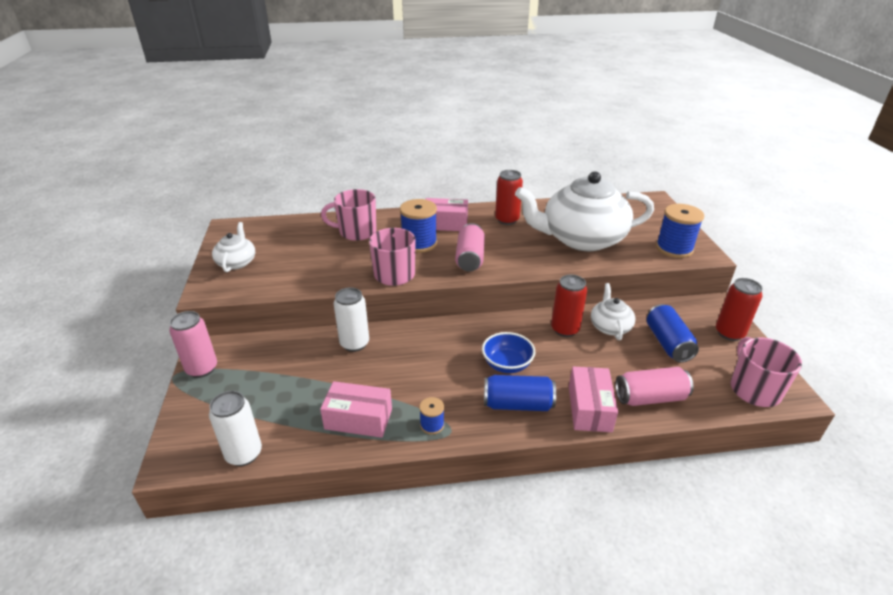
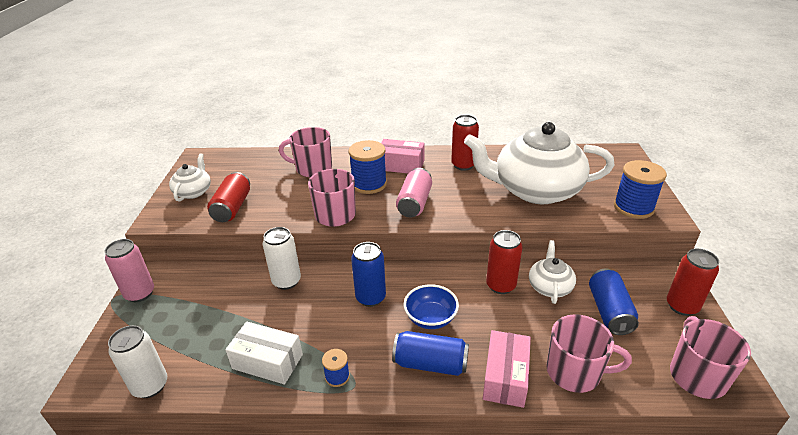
camera: 10 degrees right, 0 degrees up
pink box [320,381,392,438] -> white box [225,322,303,385]
pink can [615,367,694,406] -> pink mug [546,314,632,393]
none -> red can [207,172,250,222]
none -> blue can [351,242,386,307]

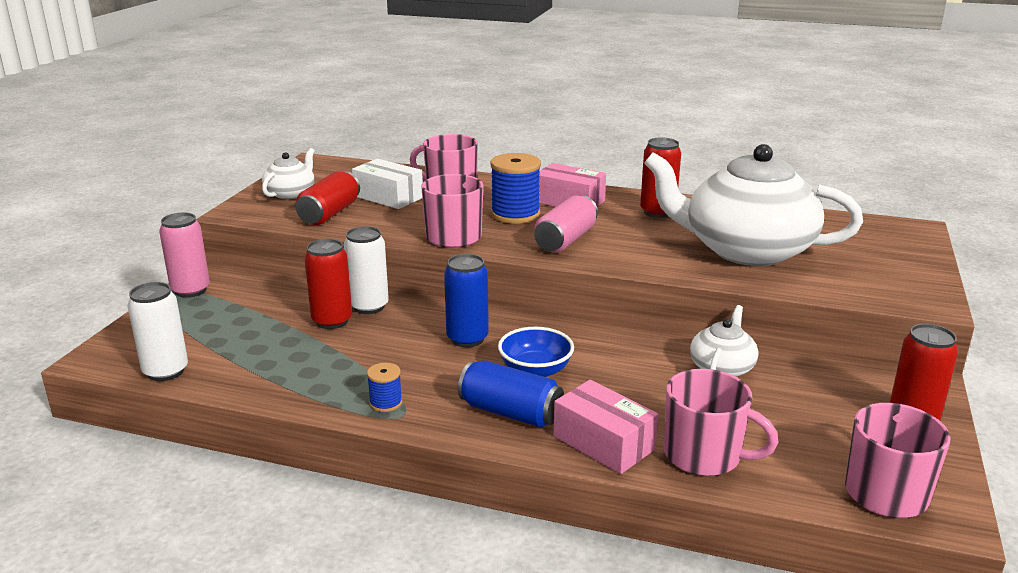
camera: 15 degrees right, 10 degrees down
white box [225,322,303,385] -> white box moved to [352,159,423,209]
pink box [483,330,531,408] -> pink box turned 75 degrees counterclockwise [553,380,659,474]
red can [486,230,523,294] -> red can moved to [304,239,352,329]
blue can [589,269,639,335] -> none
blue spool [614,160,667,219] -> none

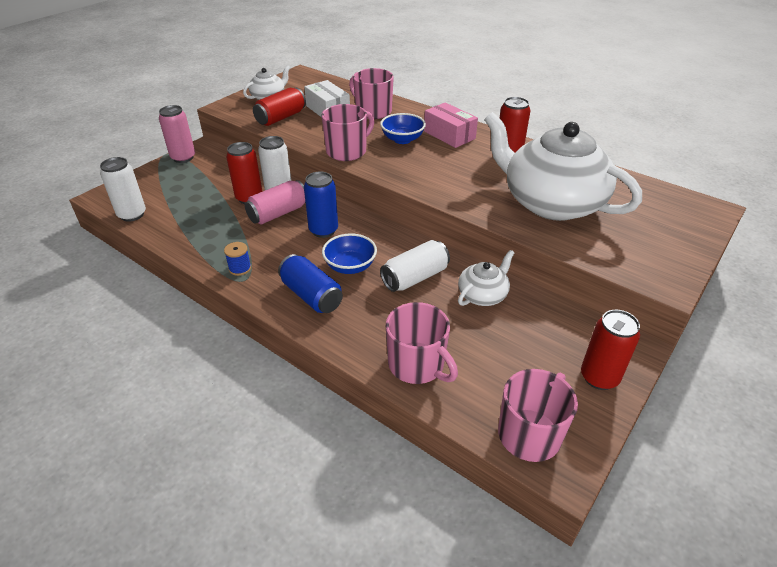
camera: 20 degrees right, 15 degrees up
blue spool [490,153,541,224] -> blue bowl [380,113,426,144]
pink can [534,195,598,253] -> pink can moved to [245,180,305,224]
pink box [553,380,659,474] -> none
none -> white can [380,240,450,292]

